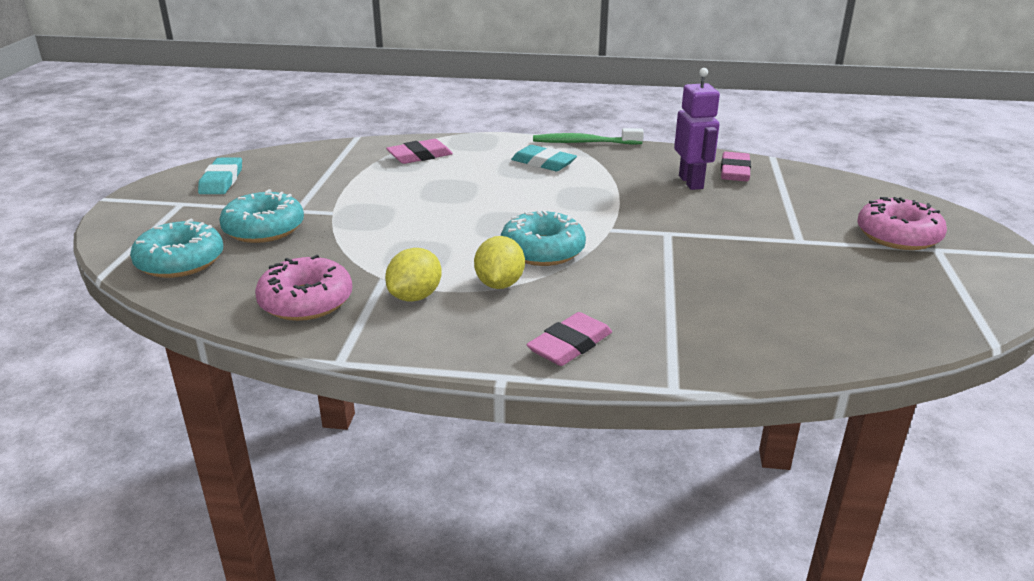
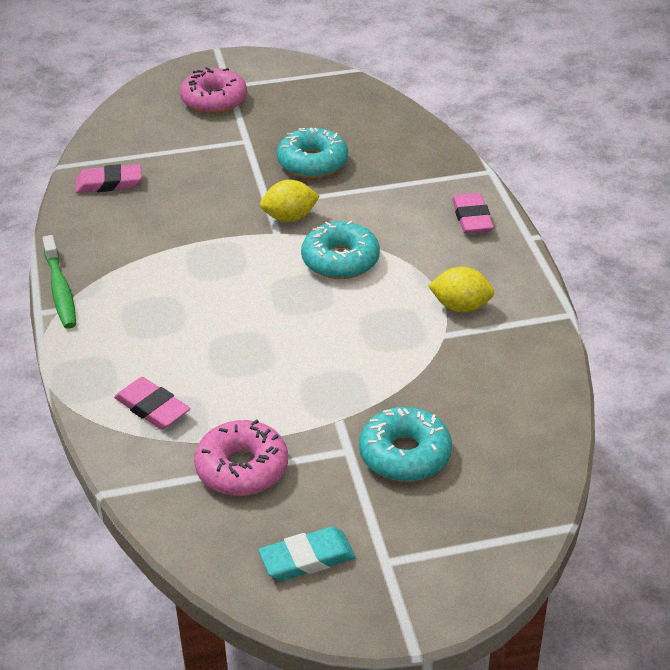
camera: 110 degrees left, 10 degrees up
turquoise donut [130,219,223,278] -> turquoise donut moved to [277,128,348,178]
pink donut [255,255,352,321] -> pink donut moved to [194,419,288,496]
yellow lemon [474,236,525,289] -> yellow lemon moved to [260,180,320,222]
turquoise eraser [511,145,577,171] -> none
pink eraser [526,312,612,366] -> pink eraser turned 60 degrees clockwise [452,193,494,234]
purple robot [674,68,720,190] -> none

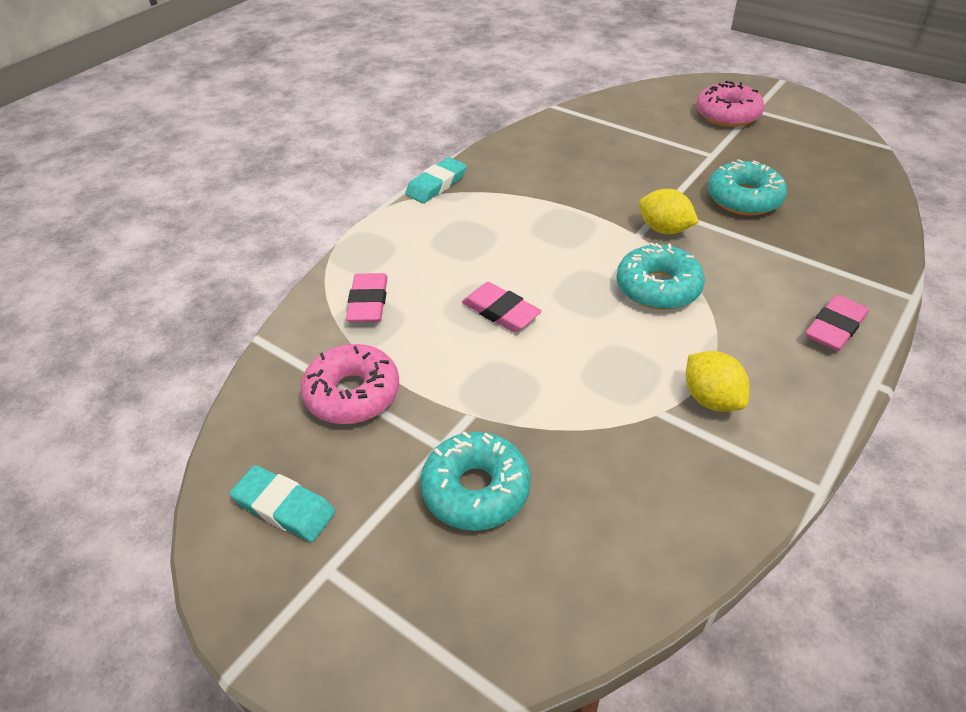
camera: 50 degrees right, 5 degrees up
green toothbrush [42,235,76,329] -> turquoise eraser [405,157,467,203]
pink eraser [76,164,142,193] -> pink eraser moved to [462,282,542,332]

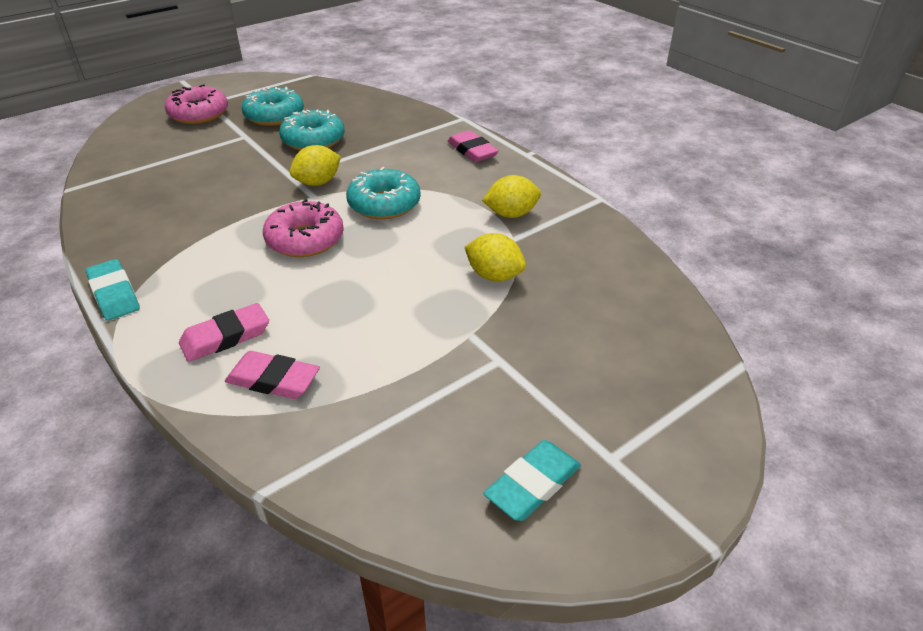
camera: 75 degrees left, 5 degrees down
pink donut [301,344,399,424] -> pink donut moved to [263,199,344,257]
turquoise donut [420,431,531,531] -> turquoise donut moved to [242,87,304,126]
pink eraser [462,282,542,332] -> pink eraser moved to [179,303,269,362]
none -> yellow lemon [465,233,526,281]

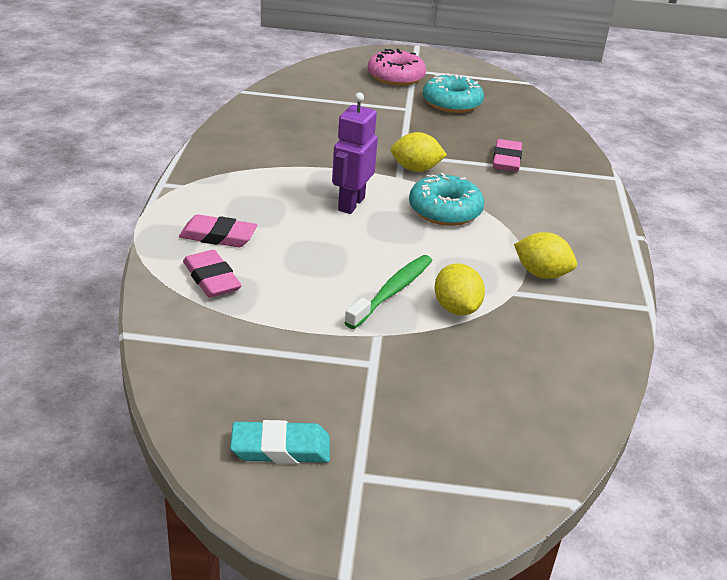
camera: 40 degrees right, 5 degrees down
turquoise eraser [85,259,140,321] -> none
pink donut [263,199,344,257] -> purple robot [332,92,378,214]
turquoise donut [279,110,345,151] -> none
pink eraser [448,130,499,162] -> pink eraser moved to [493,139,522,172]
none -> green toothbrush [344,255,432,329]

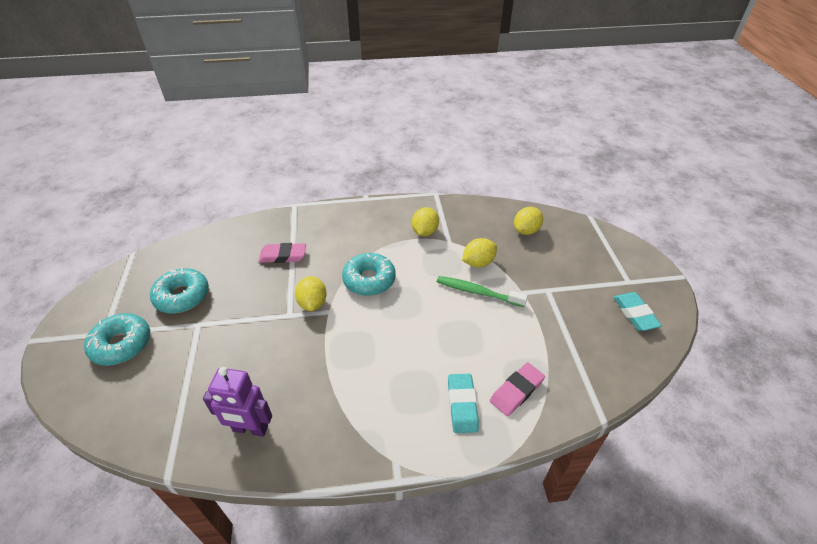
camera: 100 degrees left, 10 degrees up
pink eraser [179,214,257,247] -> turquoise eraser [448,374,479,433]
purple robot [332,92,378,214] -> purple robot moved to [203,367,272,437]
pink donut [368,49,426,86] -> turquoise donut [84,313,150,366]
none -> yellow lemon [514,207,543,235]

